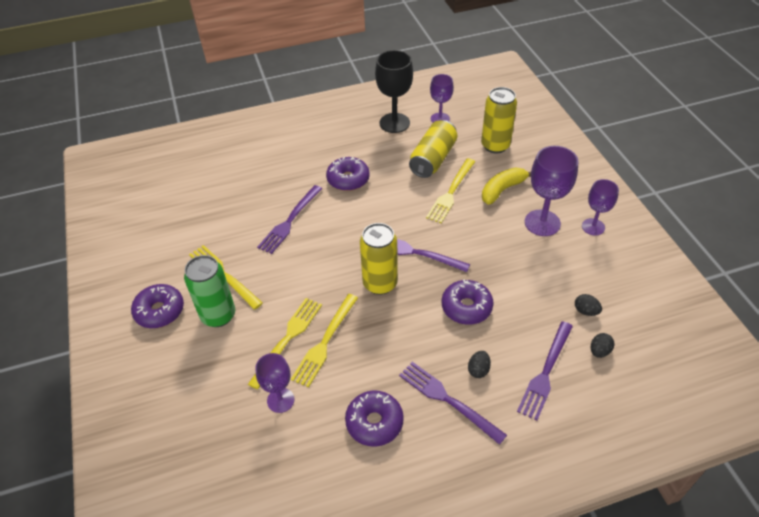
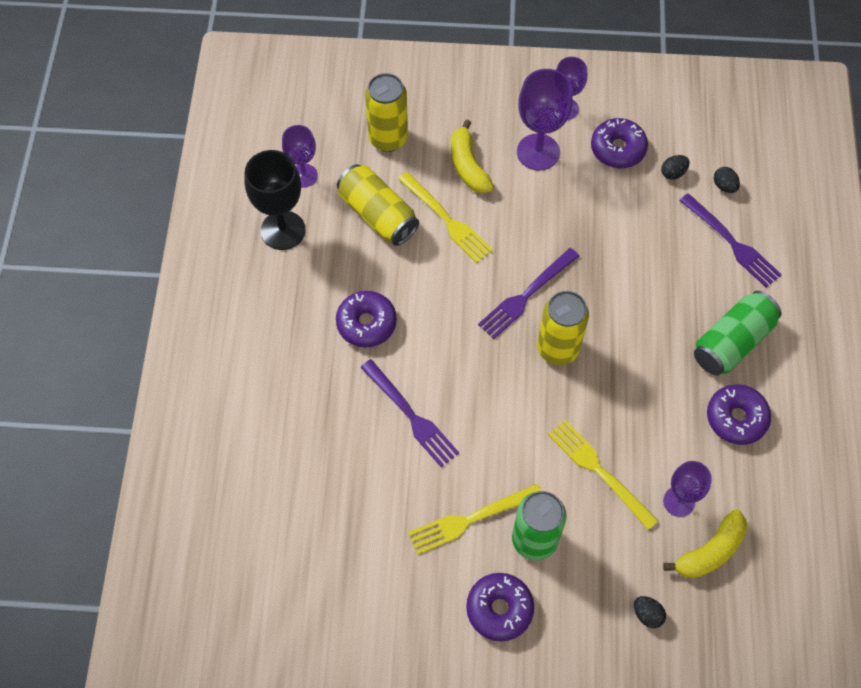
camera: 70 degrees left, 15 degrees up
yellow fork [291,294,358,387] -> none
purple fork [399,362,507,445] -> green can [694,291,782,376]
purple donut [442,279,494,325] -> purple donut moved to [591,118,648,168]
black egg [468,351,491,378] -> black egg moved to [634,596,666,628]
none -> yellow banana [663,510,747,578]

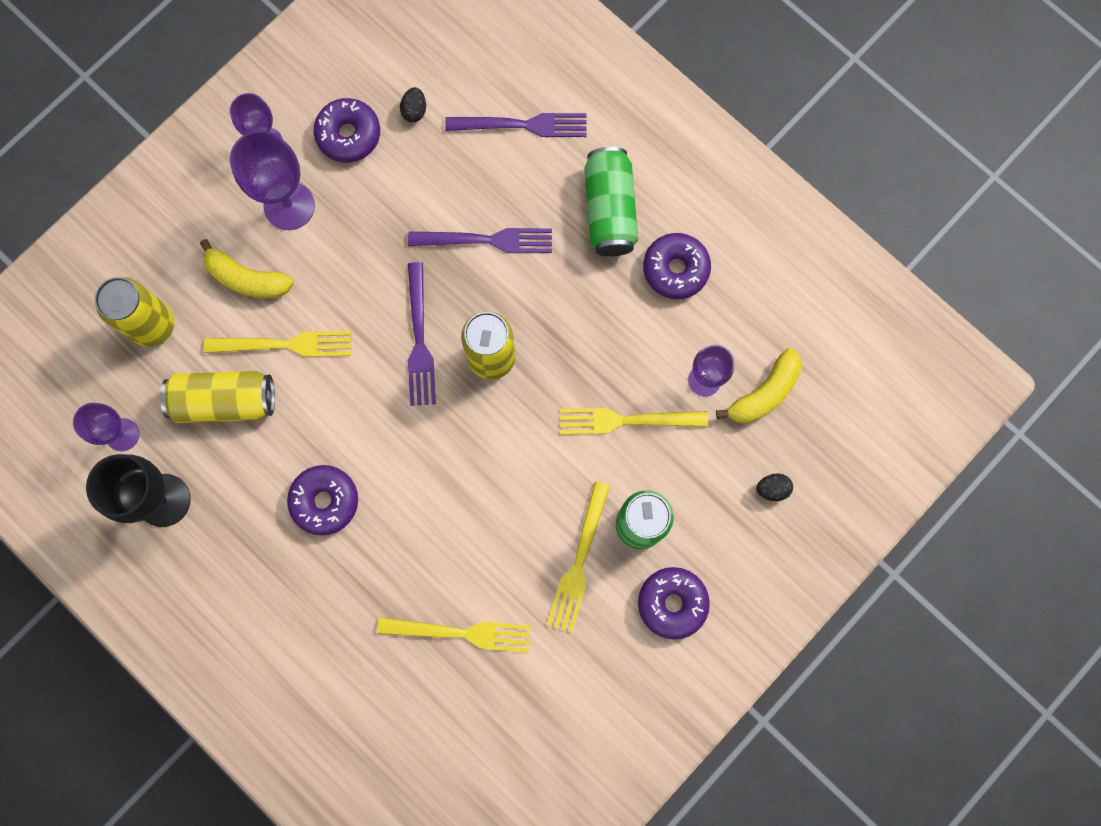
camera: 50 degrees left, 15 degrees up
purple fork [360,359,459,467] -> purple fork moved to [408,228,552,253]
yellow banana [663,510,747,578] -> yellow banana turned 45 degrees clockwise [716,348,802,423]
black egg [714,167,740,193] -> none
none -> yellow fork [377,617,531,653]

